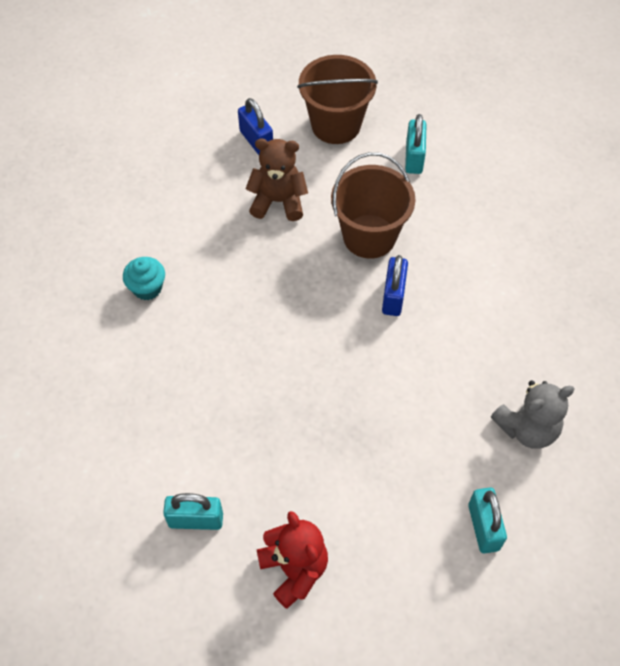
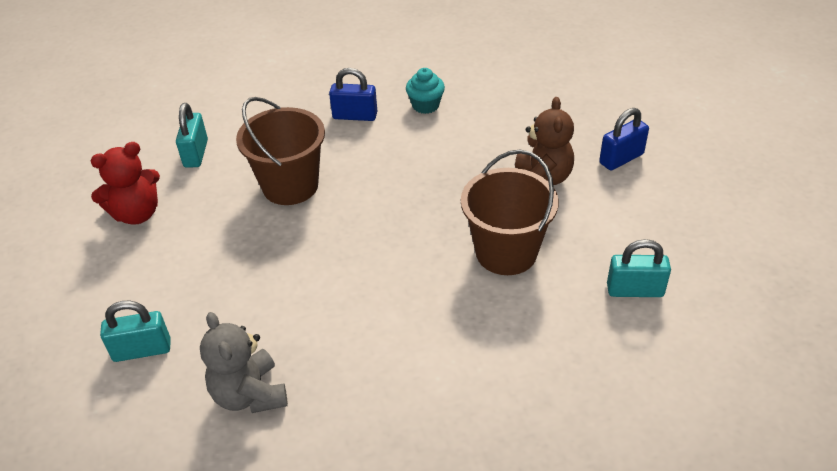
camera: 90 degrees right, 15 degrees down
brown bucket [297,55,378,144] -> brown bucket moved to [236,97,325,205]
blue padlock [382,255,408,316] -> blue padlock moved to [329,68,377,121]

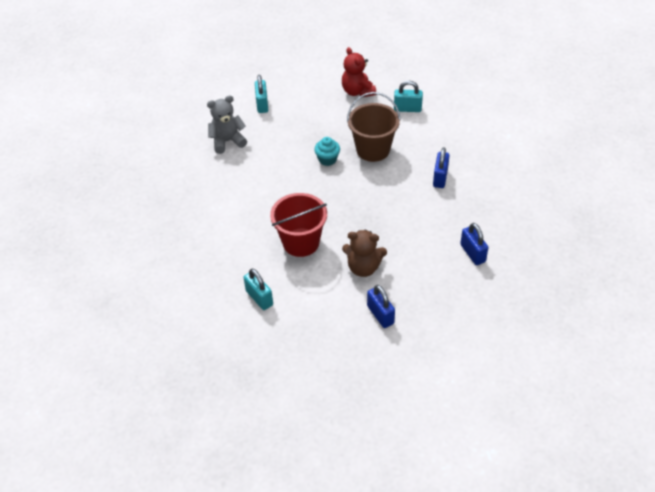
camera: 95 degrees right, 5 degrees up
turquoise cupcake [406,68,445,114] -> turquoise cupcake moved to [314,137,340,166]
brown bucket [461,150,559,275] -> red bucket [270,193,327,257]
turquoise padlock [607,239,671,297] -> turquoise padlock turned 45 degrees counterclockwise [243,269,273,310]
none -> blue padlock [460,223,488,265]

